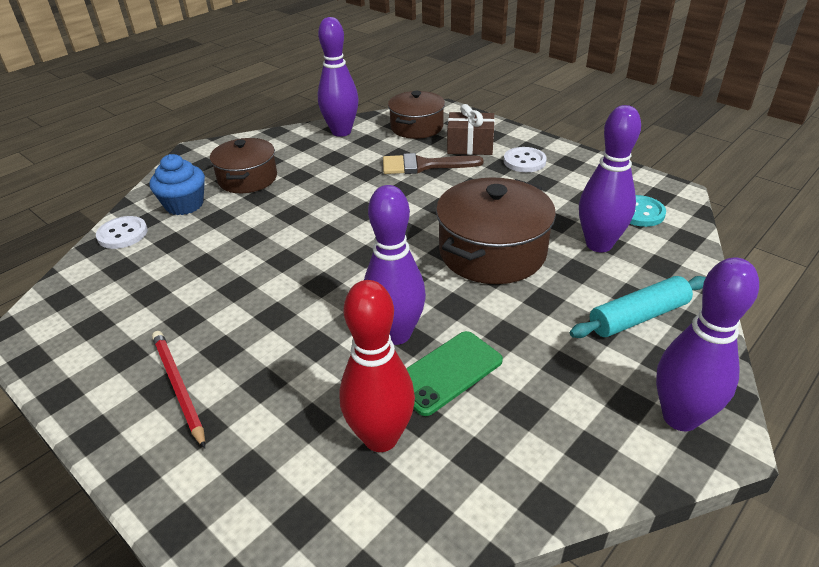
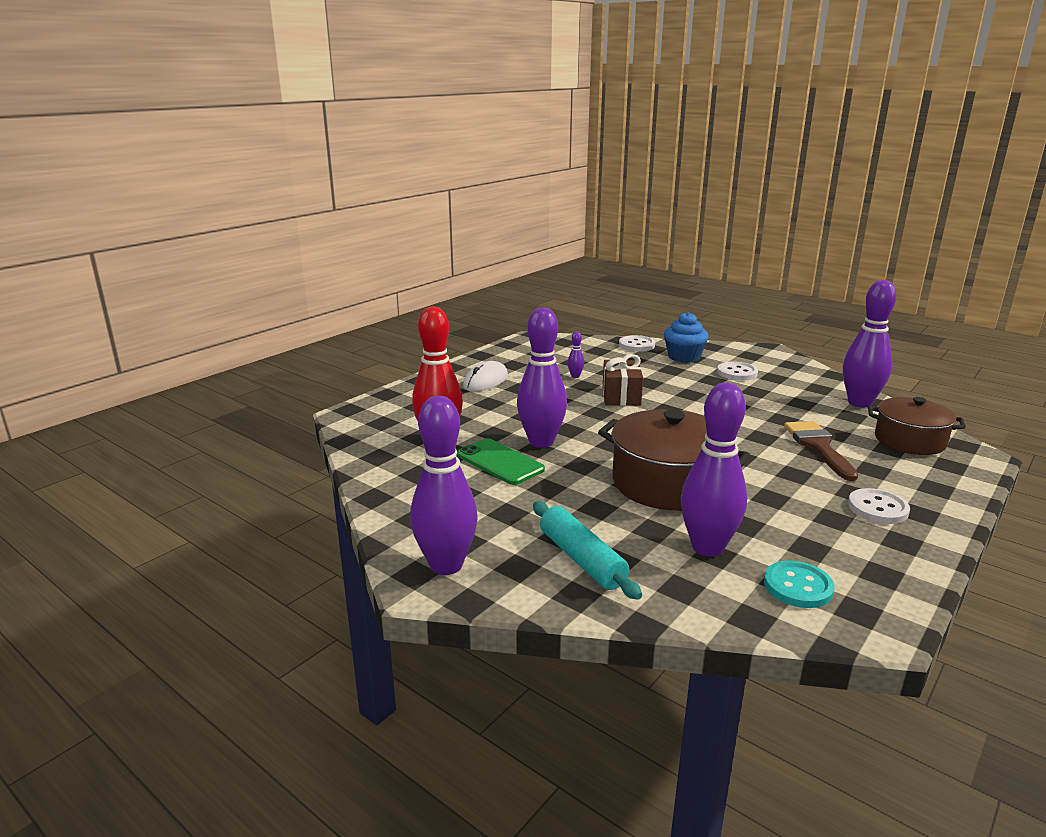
camera: 85 degrees right, 15 degrees down
red pencil [152,331,205,449] -> white mouse [463,361,508,391]
brown pot [210,138,277,193] -> white button [717,361,758,381]
brown gift [447,104,495,155] -> brown gift moved to [603,354,643,406]
none -> purple bowling pin [568,331,584,378]

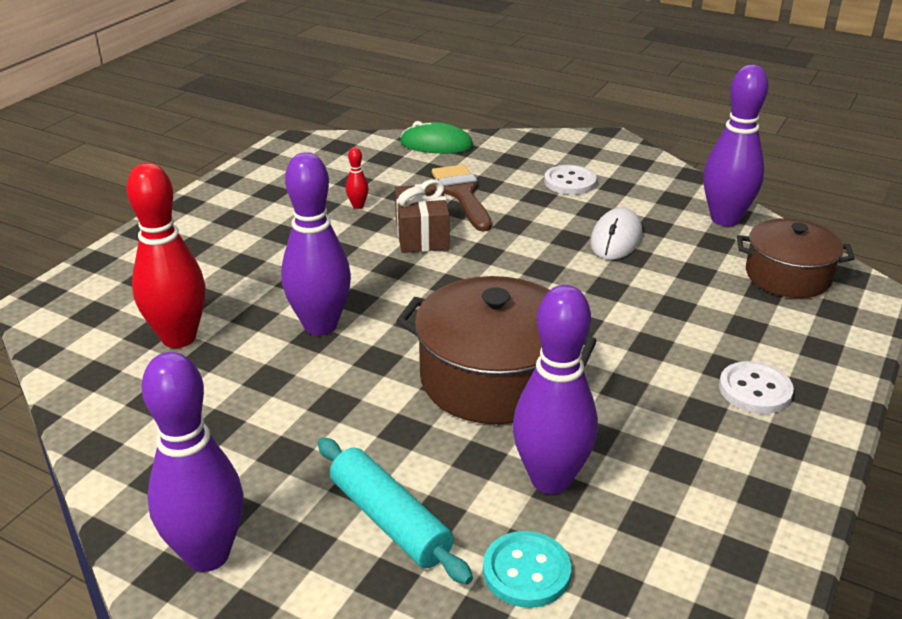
camera: 10 degrees left, 10 degrees up
green phone [457,438,545,485] -> none
white mouse [463,361,508,391] -> white mouse moved to [590,208,642,260]
purple bowling pin [568,331,584,378] -> red bowling pin [346,147,369,209]
white button [619,335,655,352] -> green mouse [400,121,473,154]
blue cupcake [664,312,709,363] -> none
turquoise button [764,561,835,608] -> turquoise button moved to [483,531,571,608]
brown brush [784,421,858,481] -> brown brush moved to [432,164,492,232]

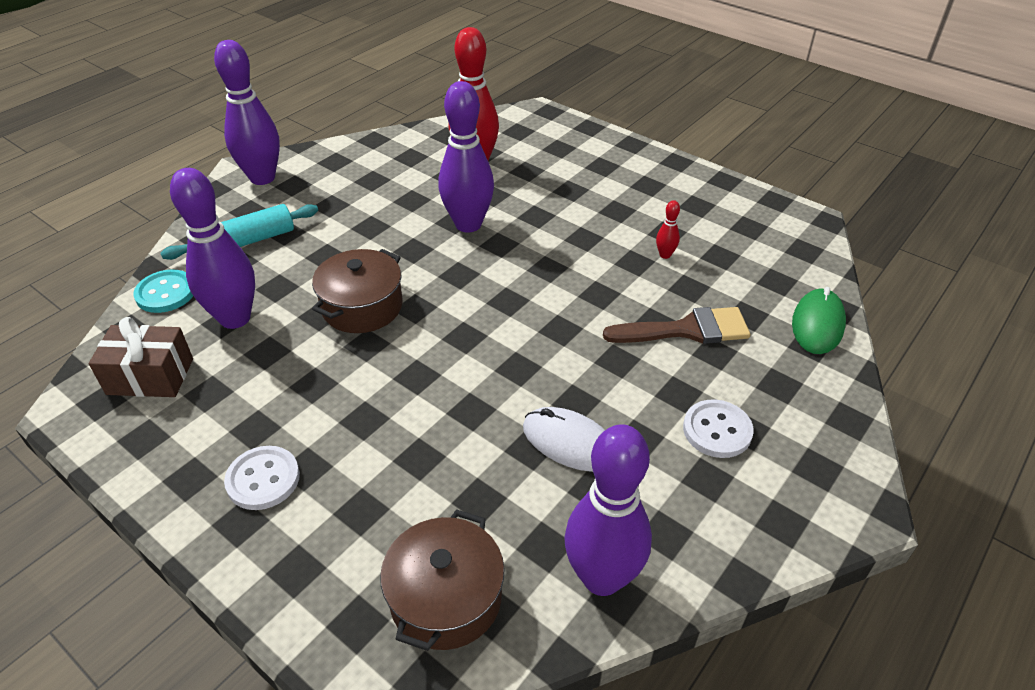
camera: 100 degrees right, 10 degrees up
brown gift [395,179,450,253] -> brown gift moved to [89,317,193,397]
brown pot [396,276,597,424] -> brown pot [312,249,403,333], size x0.66

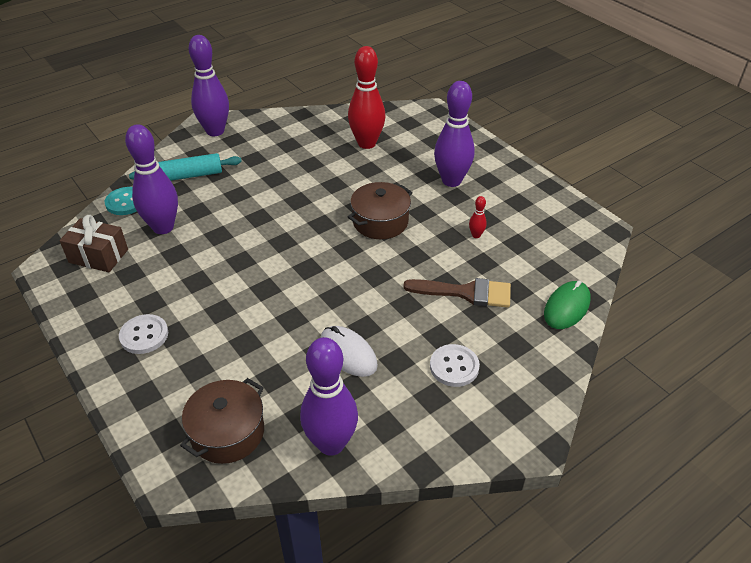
camera: 15 degrees right, 0 degrees up
brown pot [312,249,403,333] -> brown pot moved to [348,182,413,239]
purple bowling pin [438,81,494,233] -> purple bowling pin moved to [434,81,474,187]

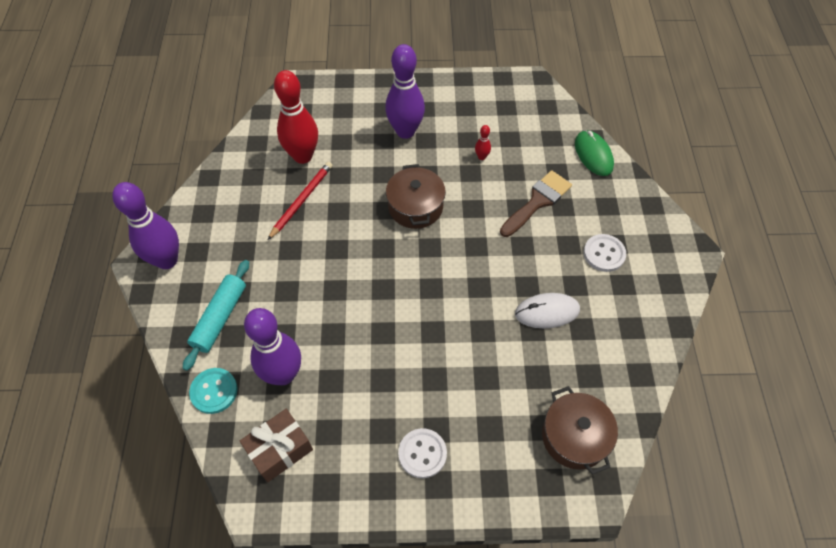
camera: 55 degrees left, 15 degrees up
purple bowling pin [300,337,358,456] -> none
none -> red pencil [268,162,333,240]

